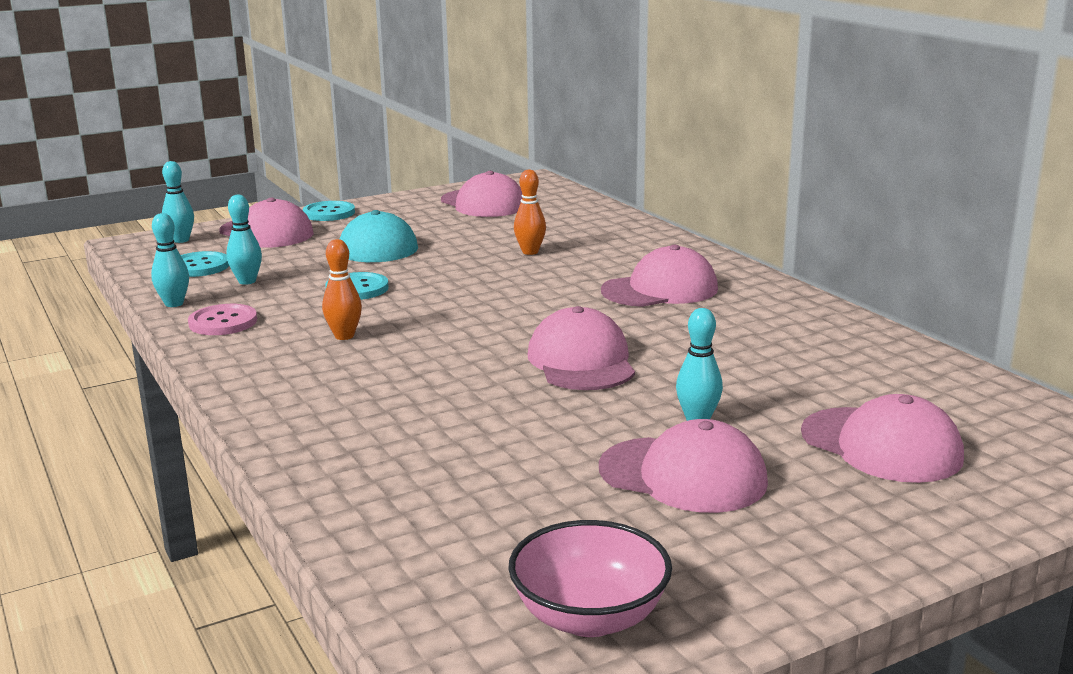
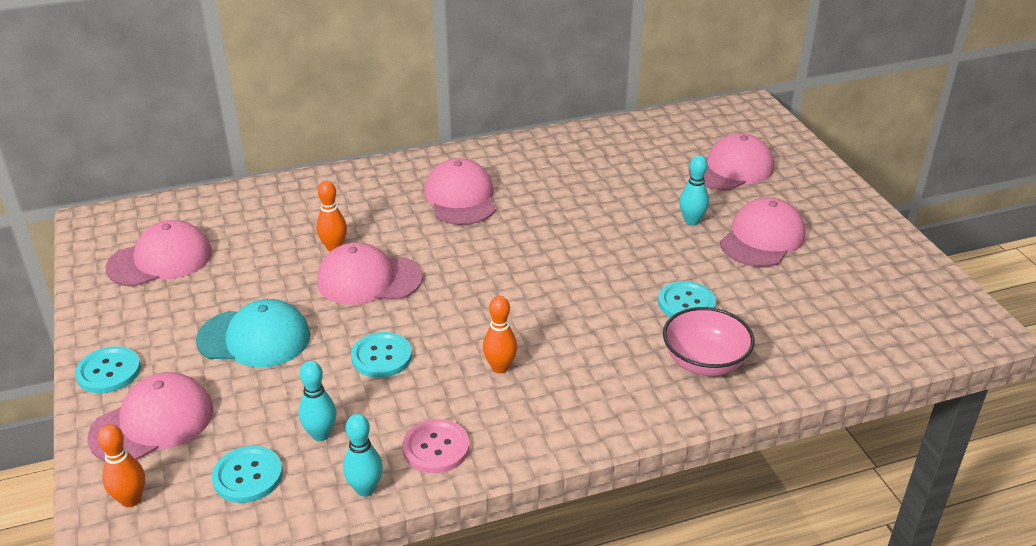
camera: 80 degrees left, 15 degrees up
turquoise bowling pin [162,161,194,243] -> orange bowling pin [97,424,145,507]
pink bowl [508,520,672,637] -> pink bowl moved to [663,307,755,376]
pink cap [528,306,635,390] -> pink cap moved to [317,243,423,305]
none -> turquoise button [658,281,716,317]

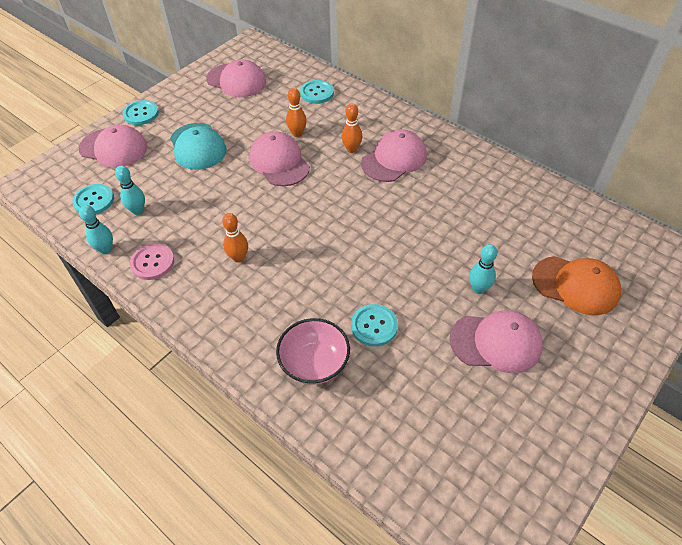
camera: 60 degrees right, 15 degrees up
orange bowling pin [97,424,145,507] -> orange bowling pin moved to [341,104,362,153]
turquoise button [351,332,412,378] -> turquoise button moved to [300,80,334,104]
pink cap [689,133,774,191] -> orange cap [532,256,621,315]

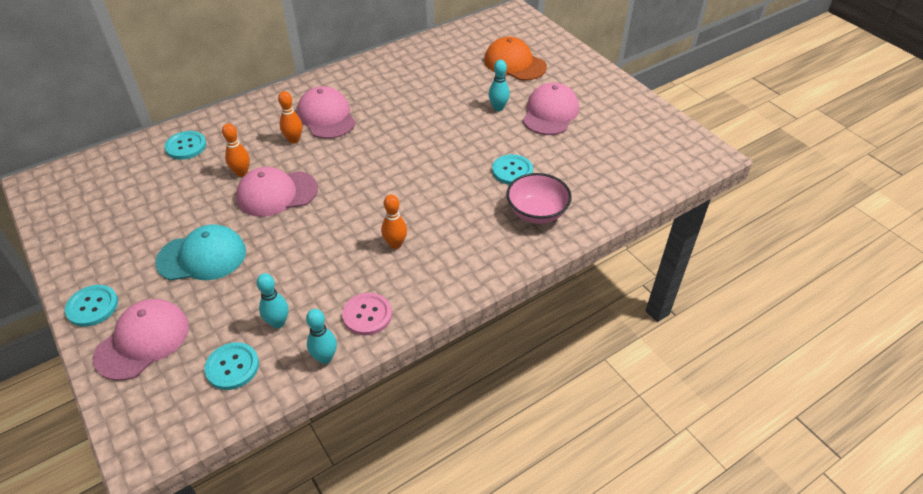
camera: 75 degrees left, 5 degrees down
pink cap [206,59,266,97] -> none
orange cap [532,256,621,315] -> orange cap turned 90 degrees counterclockwise [484,37,547,80]

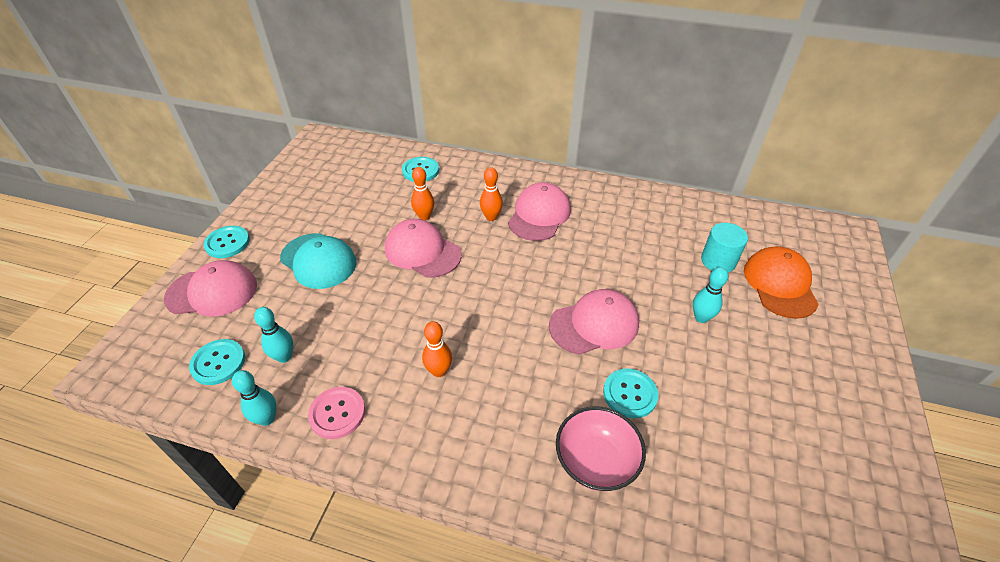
camera: 50 degrees right, 0 degrees up
pink cap [523,82,579,135] -> pink cap moved to [549,289,639,355]
none -> turquoise cylinder [701,223,748,272]

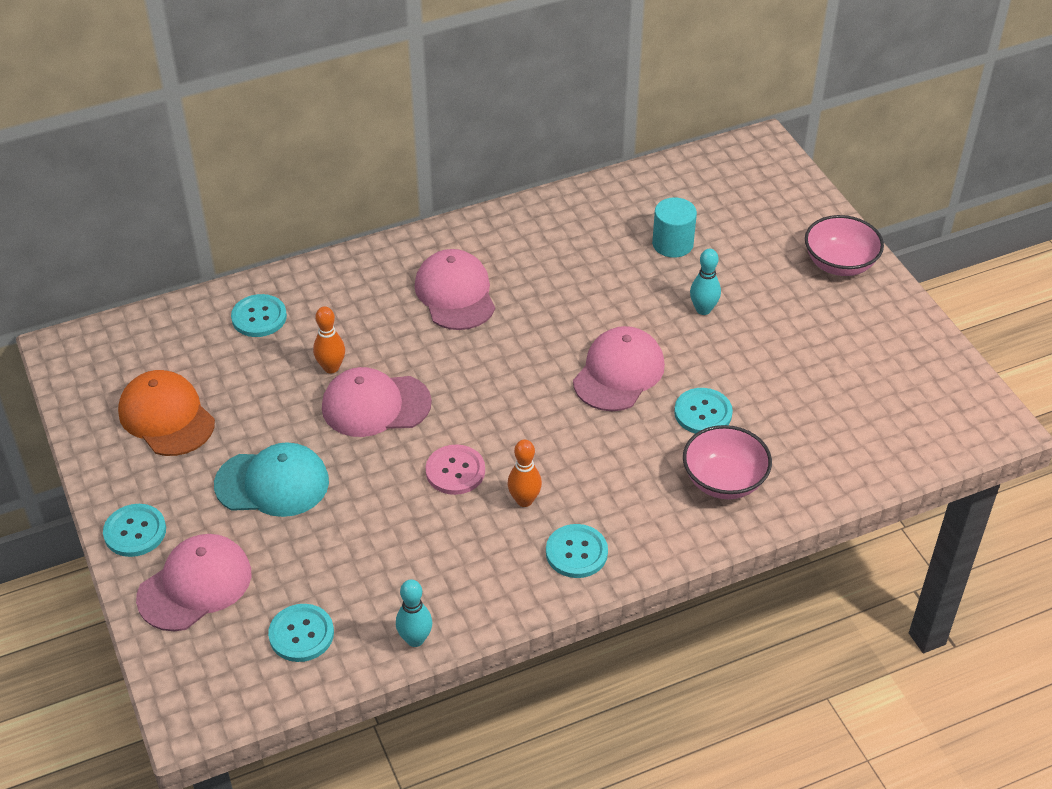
camera: 40 degrees left, 0 degrees up
turquoise bowling pin [254,307,293,363] -> none
pink button [308,387,365,439] -> pink button moved to [426,444,485,495]
orange bowling pin [480,167,503,221] -> none
orange cap [744,246,819,319] -> orange cap moved to [118,370,215,456]
none -> turquoise button [546,524,608,578]
none -> pink bowl [805,215,884,276]

